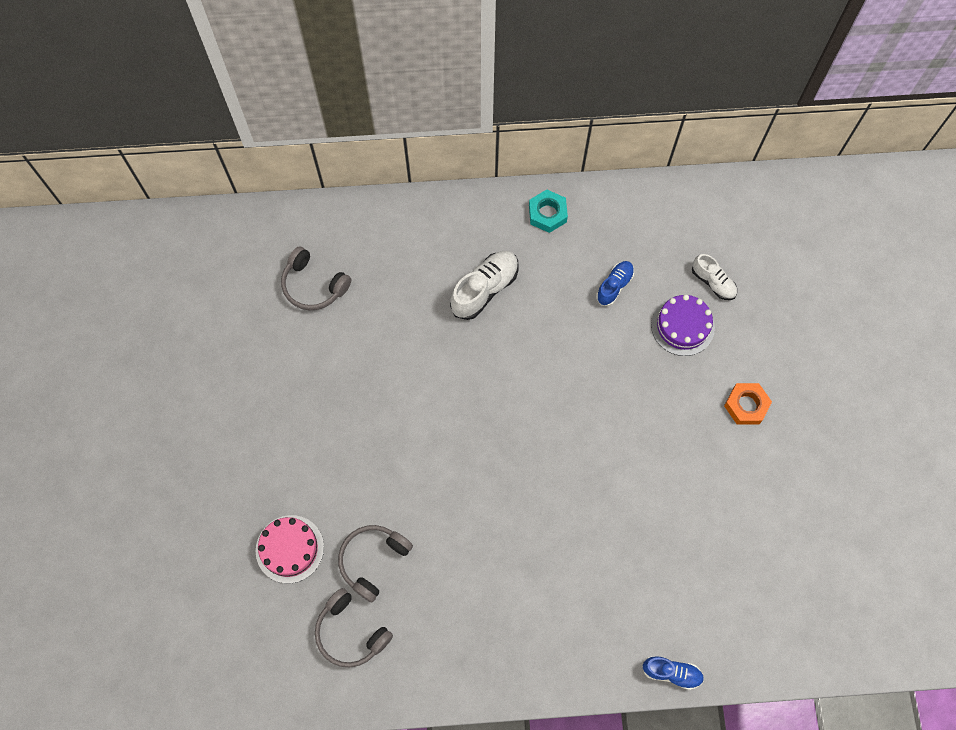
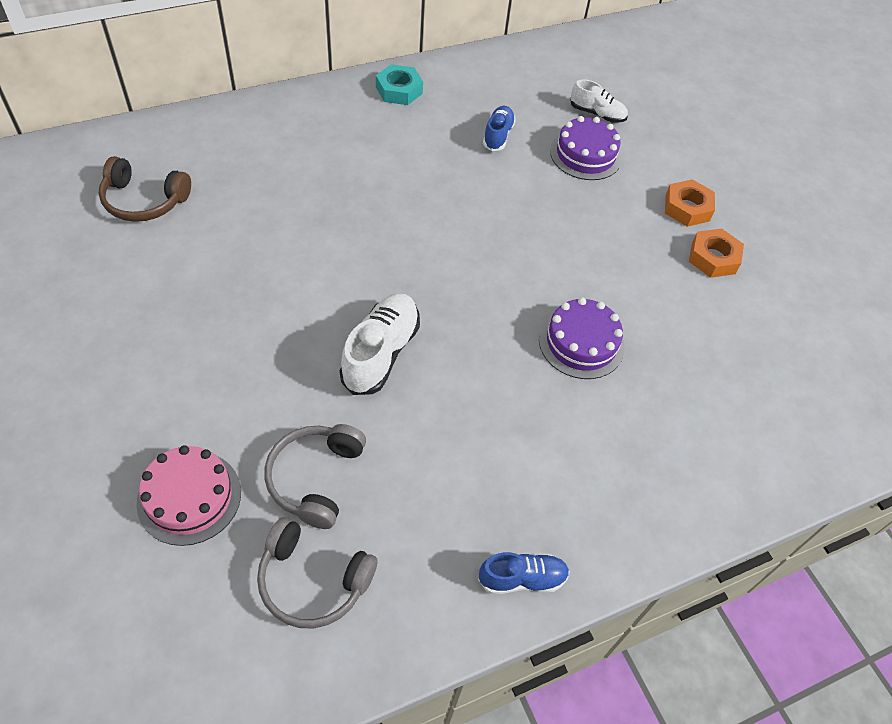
camera: 25 degrees left, 15 degrees down
grey headphones [281,246,351,310] -> brown headphones [99,156,191,222]
white shoe [450,251,518,320] -> white shoe moved to [339,293,420,395]
blue shoe [642,656,704,690] -> blue shoe moved to [478,552,570,594]
none -> purple cake [539,298,625,379]
none -> orange nut [689,229,744,278]

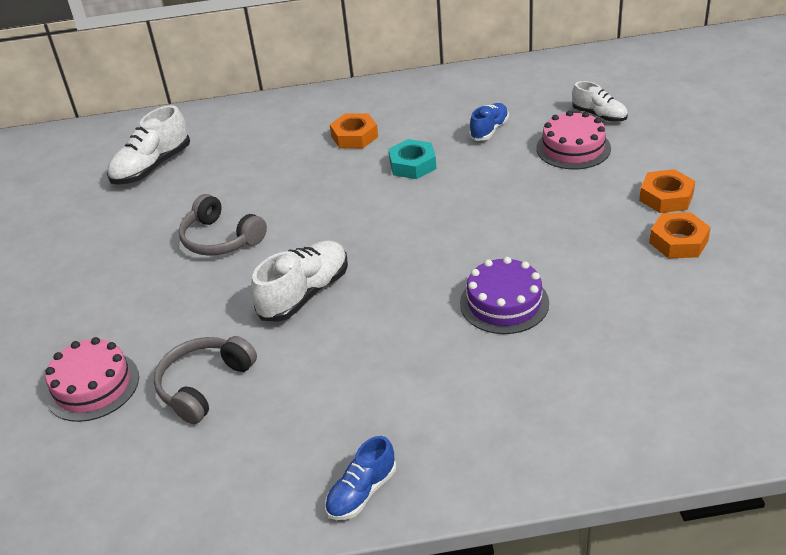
camera: 25 degrees right, 15 degrees down
brown headphones [99,156,191,222] -> white shoe [107,105,190,185]
grey headphones [257,518,378,628] -> grey headphones moved to [179,194,267,256]
turquoise nut [376,64,423,105] -> turquoise nut moved to [389,139,436,179]
blue shoe [478,552,570,594] -> blue shoe turned 120 degrees clockwise [325,436,396,520]
purple cake [550,116,622,180] -> pink cake [536,111,611,170]
none -> orange nut [330,114,378,148]

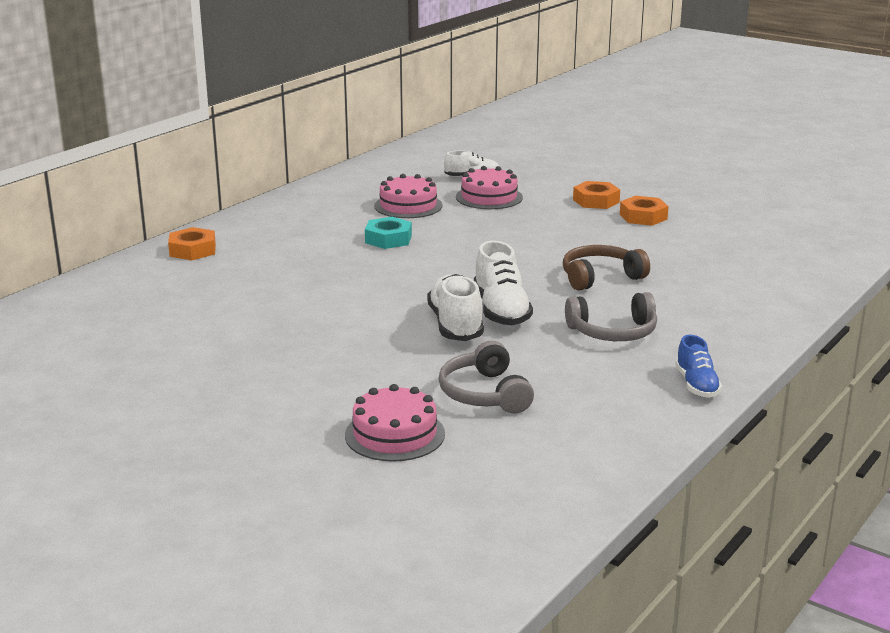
camera: 50 degrees left, 15 degrees down
white shoe [107,105,190,185] -> white shoe moved to [474,241,533,326]
grey headphones [179,194,267,256] -> grey headphones moved to [565,292,657,341]
orange nut [330,114,378,148] -> orange nut moved to [168,227,216,261]
purple cake [460,257,549,334] -> brown headphones [563,245,650,290]
blue shoe [469,103,509,141] -> pink cake [374,174,443,218]

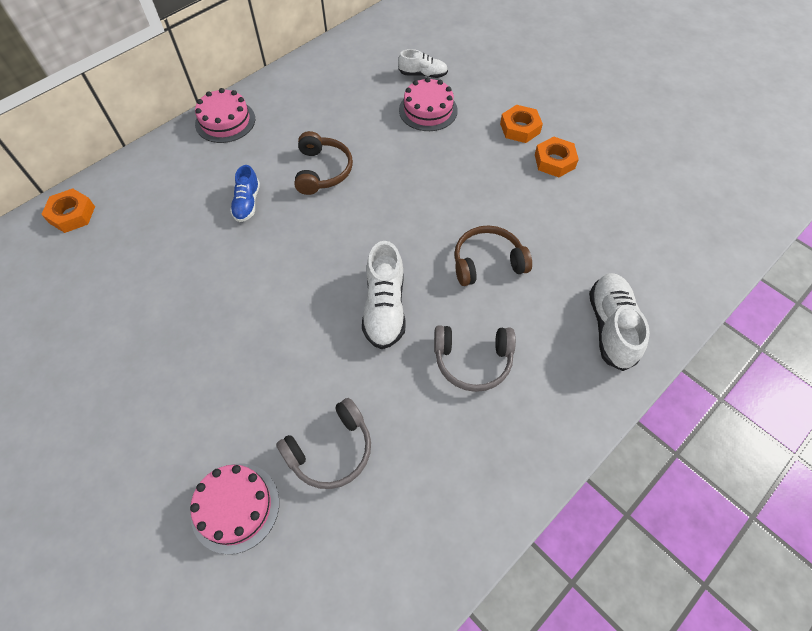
camera: 10 degrees right, 35 degrees up
orange nut [168,227,216,261] -> orange nut moved to [41,188,95,233]
turquoise nut [365,217,412,249] -> brown headphones [294,131,353,195]
pink cake [374,174,443,218] -> pink cake moved to [195,88,255,143]
white shoe [427,274,484,341] -> white shoe moved to [589,273,650,371]
grey headphones [439,341,534,413] -> grey headphones turned 120 degrees counterclockwise [276,398,371,489]
blue shoe [675,335,722,398] -> blue shoe moved to [230,165,260,222]

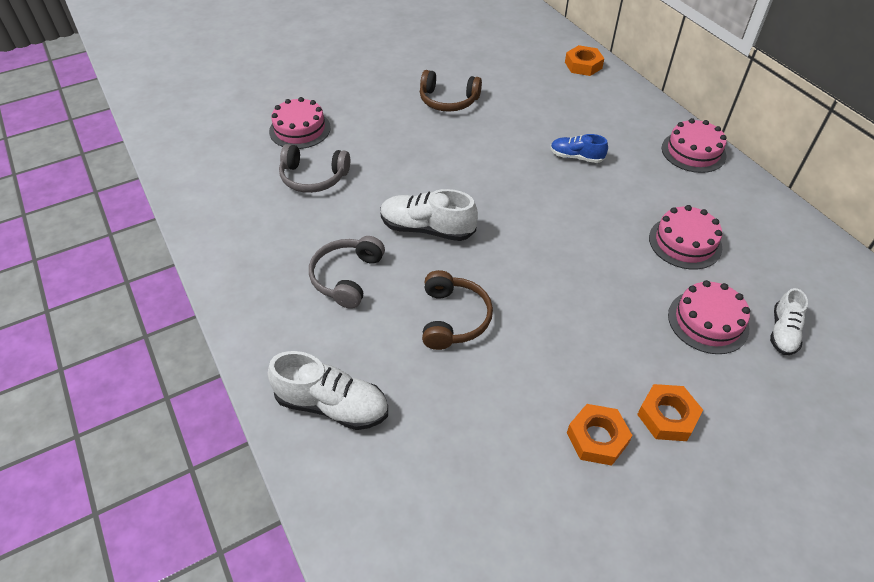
camera: 105 degrees right, 10 degrees down
grey headphones [276,398,371,489] -> grey headphones turned 60 degrees counterclockwise [279,144,350,193]
brown headphones [294,131,353,195] -> brown headphones moved to [420,70,482,112]
none -> pink cake [649,205,722,269]

